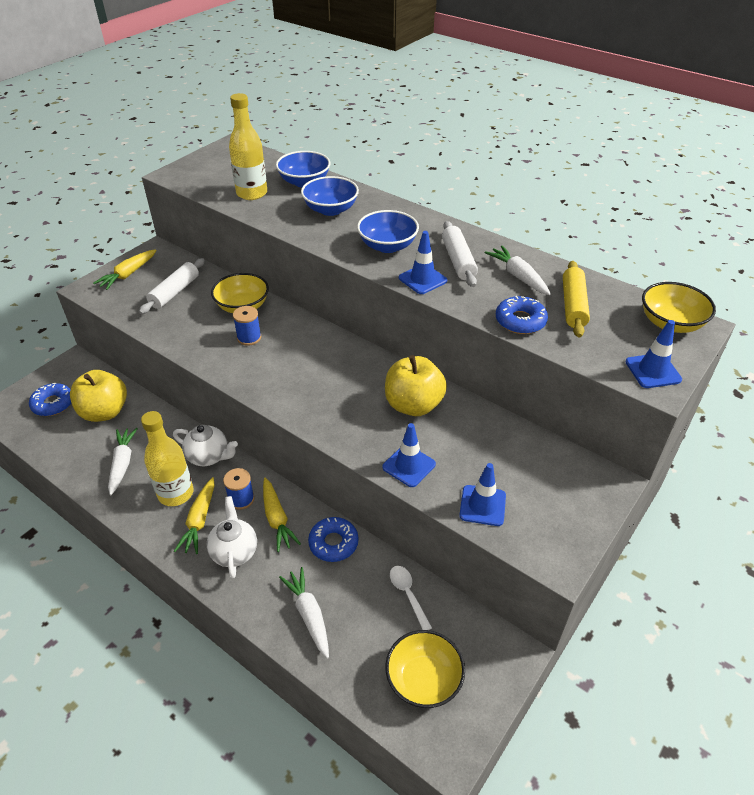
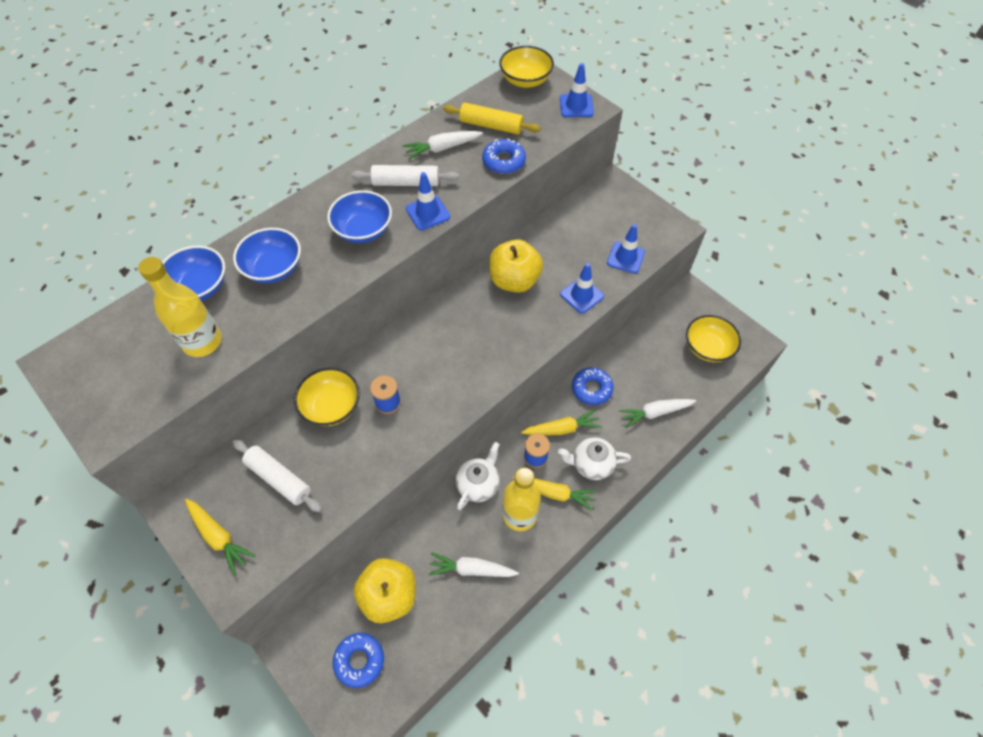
camera: 80 degrees left, 15 degrees up
white spoon [390,566,432,630] -> none

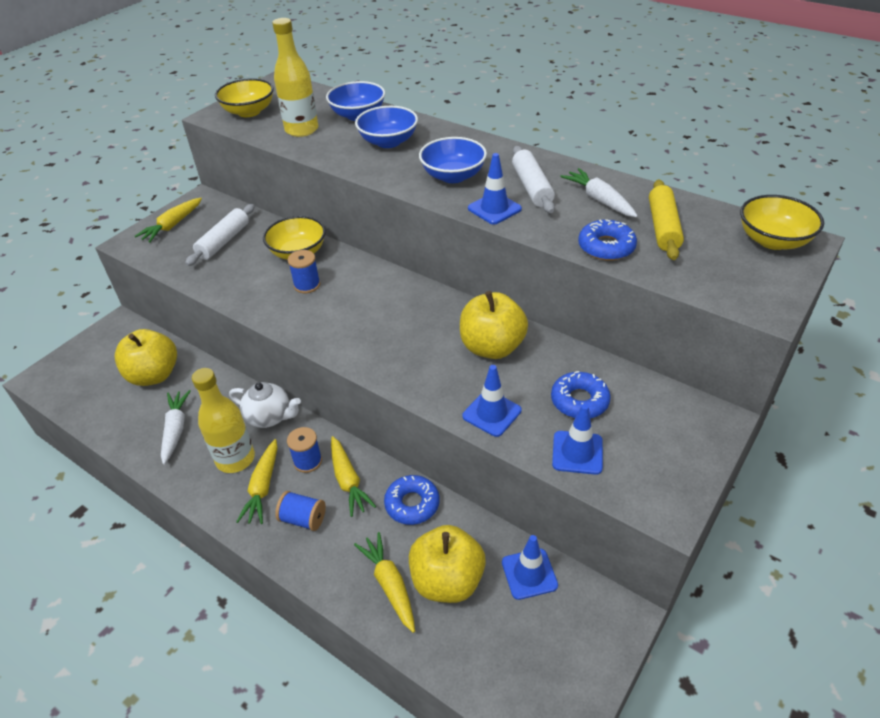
camera: 80 degrees right, 15 degrees down
blue donut [333,633,384,688] -> blue donut moved to [551,371,611,418]
white teapot [558,437,631,480] -> blue spool [275,491,326,531]
blue traffic cone [560,63,594,117] -> blue traffic cone moved to [502,535,558,600]
white carrot [618,399,696,428] -> yellow carrot [354,532,415,633]
yellow bowl [686,315,741,362] -> yellow bowl moved to [215,78,274,117]
none -> yellow apple [409,525,486,603]

